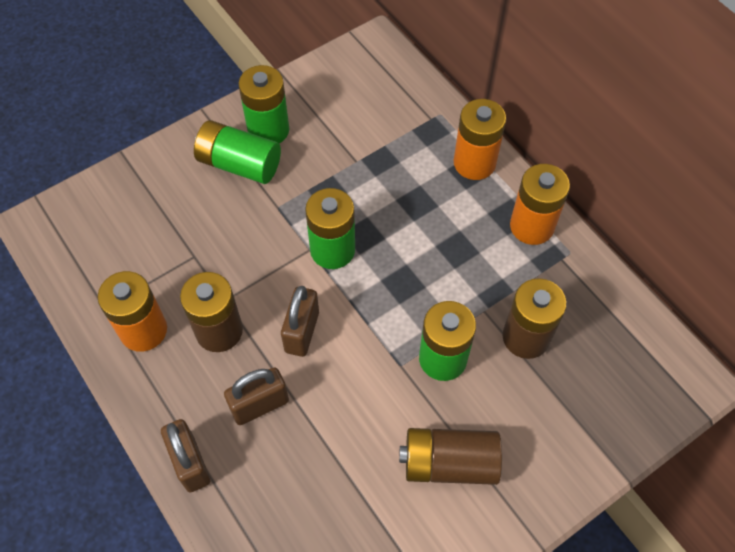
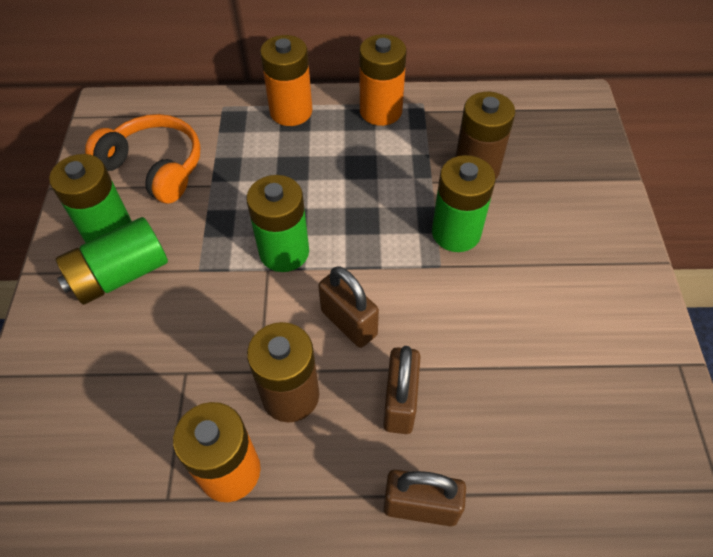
camera: 55 degrees left, 5 degrees down
brown battery [399,428,502,485] -> none
none -> orange headphones [85,114,200,204]

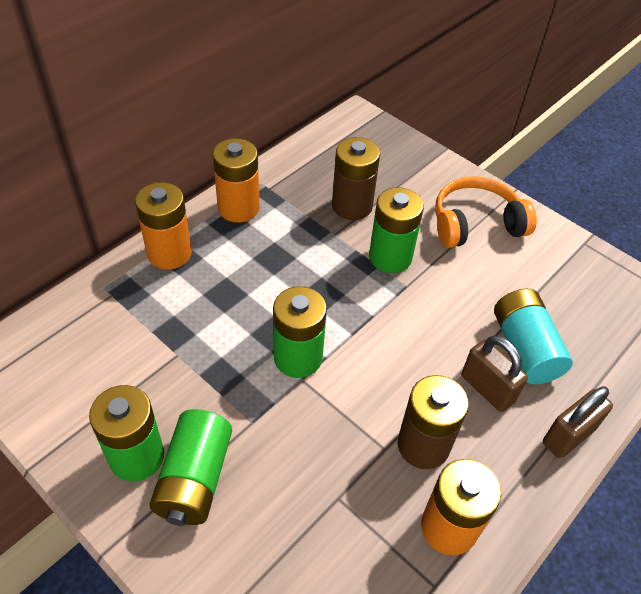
camera: 50 degrees left, 5 degrees down
orange headphones [85,114,200,204] -> orange headphones moved to [435,176,537,248]
brown padlock [318,266,379,348] -> none
none -> turquoise battery [494,289,573,384]

